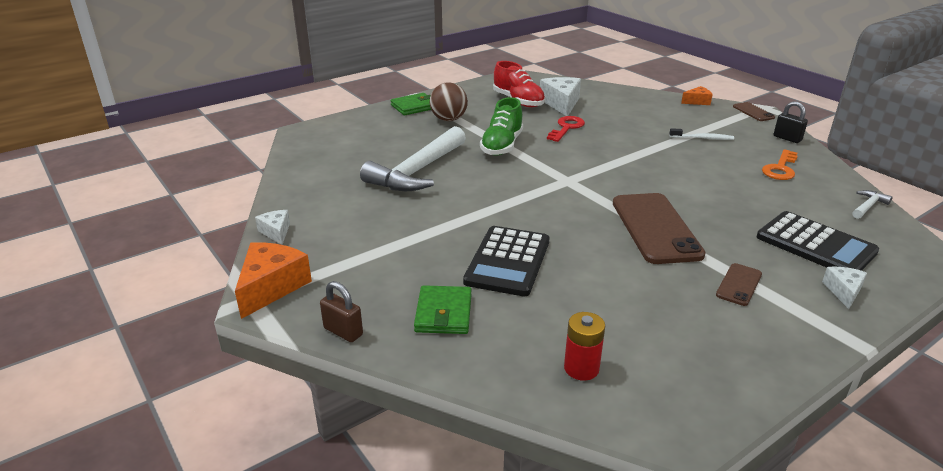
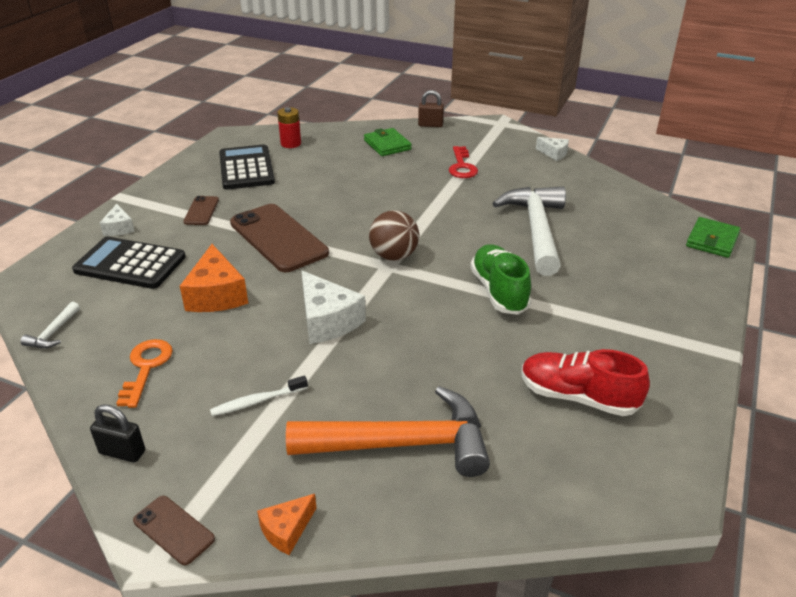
camera: 150 degrees right, 5 degrees up
orange cheese [235,242,312,319] -> orange cheese moved to [180,244,248,312]
green wallet [391,93,431,115] -> green wallet moved to [686,217,741,258]
brown ball [430,83,468,121] -> brown ball moved to [369,210,419,261]
black calculator [463,226,550,297] -> black calculator moved to [219,145,275,190]
white cheese [540,77,581,116] -> white cheese moved to [301,271,366,344]
red key [547,116,585,142] -> red key moved to [449,146,478,178]
none -> orange hammer [286,386,490,477]

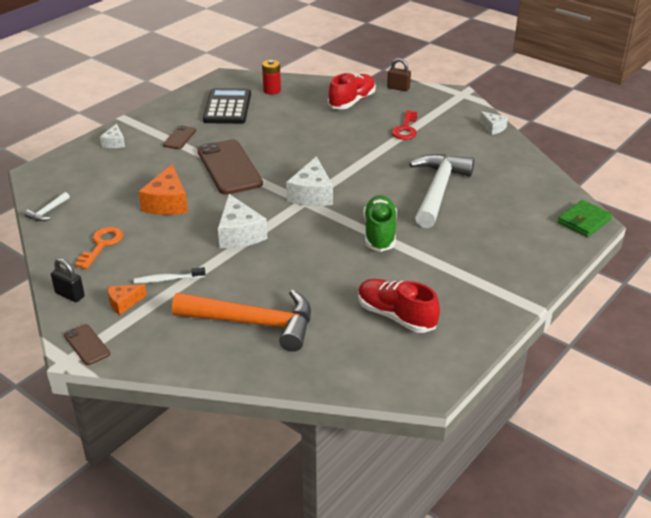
camera: 15 degrees right, 0 degrees up
black calculator [72,237,186,289] -> none
orange cheese [257,494,317,555] -> orange cheese moved to [108,284,147,315]
green wallet [364,128,412,156] -> red shoe [328,73,376,109]
brown ball [369,210,419,261] -> white cheese [286,156,333,206]

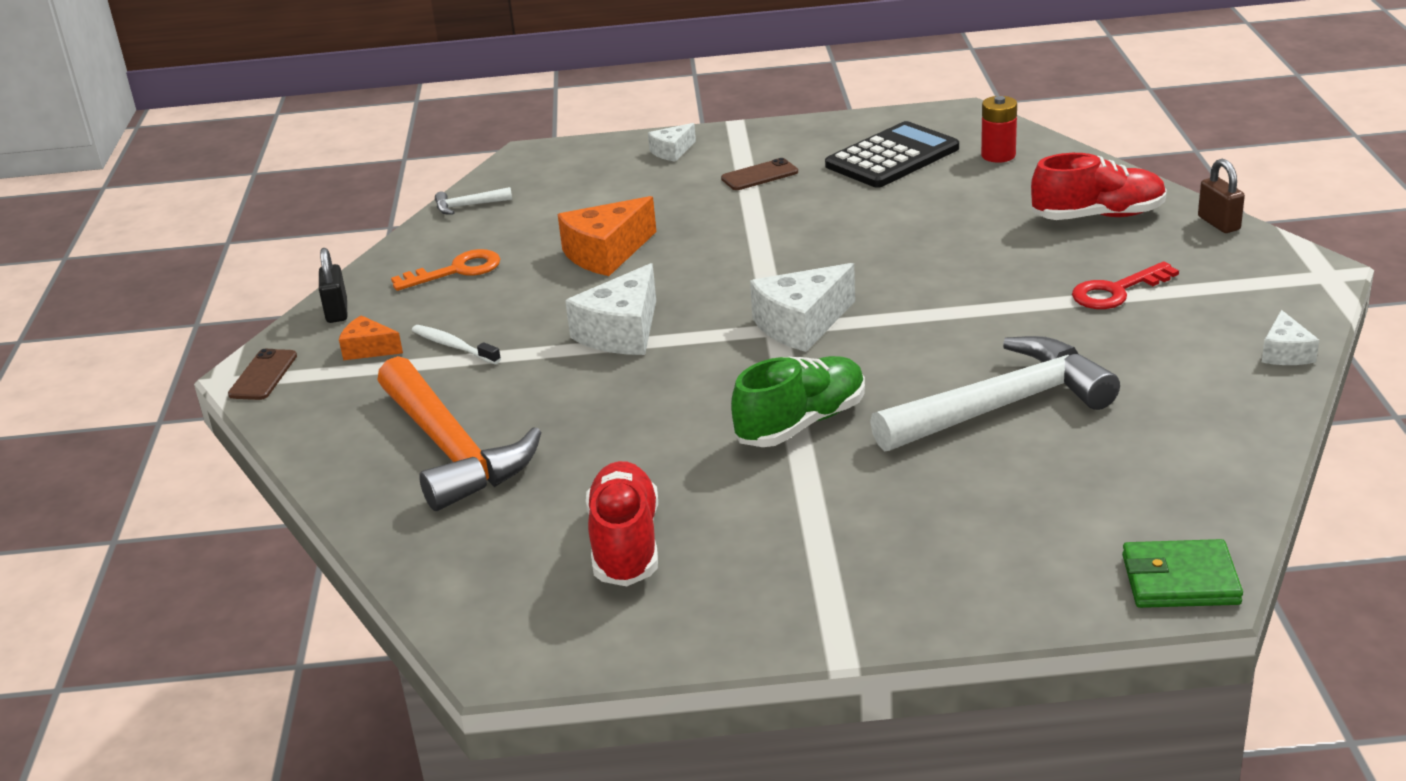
camera: 50 degrees right, 5 degrees down
brown phone [197,139,263,195] -> none

